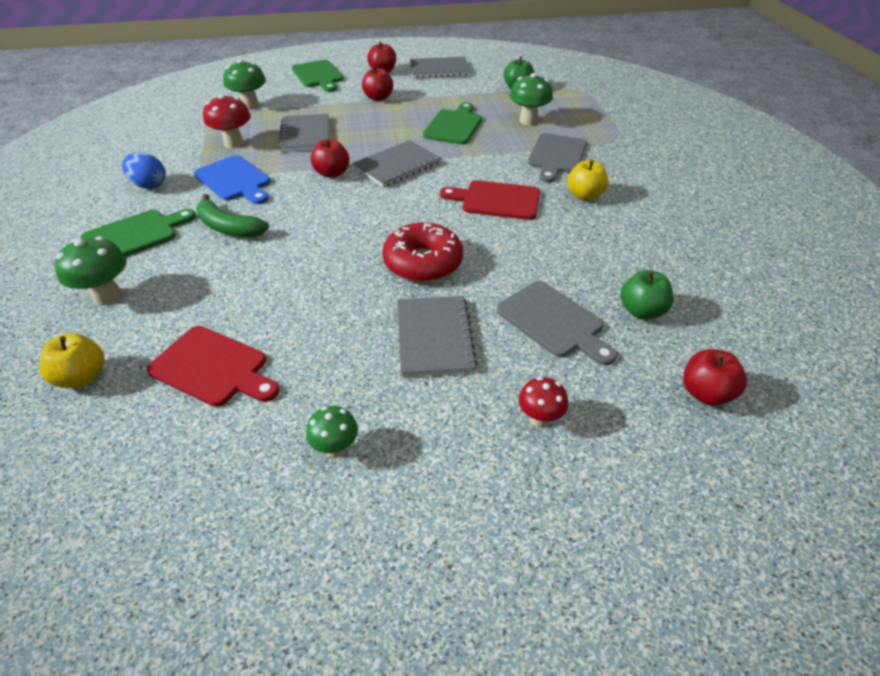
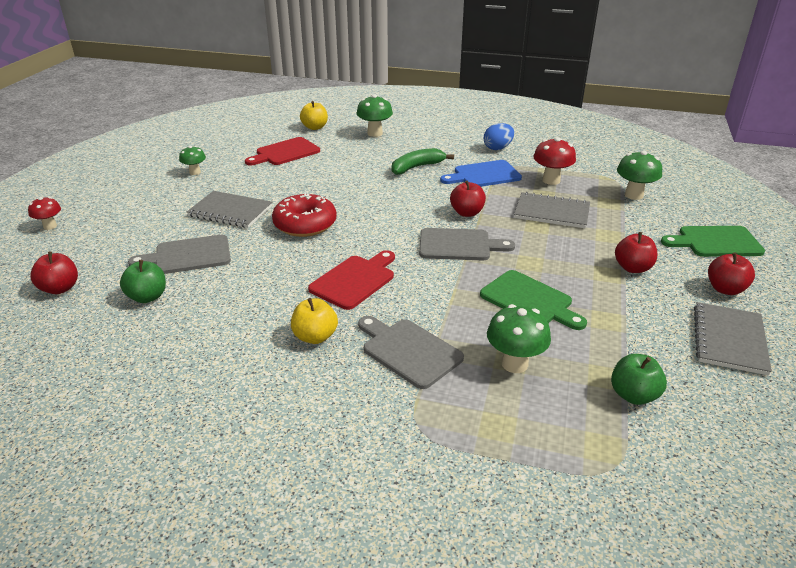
camera: 115 degrees right, 10 degrees down
green cutting board [81,209,196,257] -> none
grey notebook [353,140,441,187] -> grey cutting board [419,228,515,260]
red mushroom [519,377,568,428] -> red mushroom moved to [28,197,61,230]

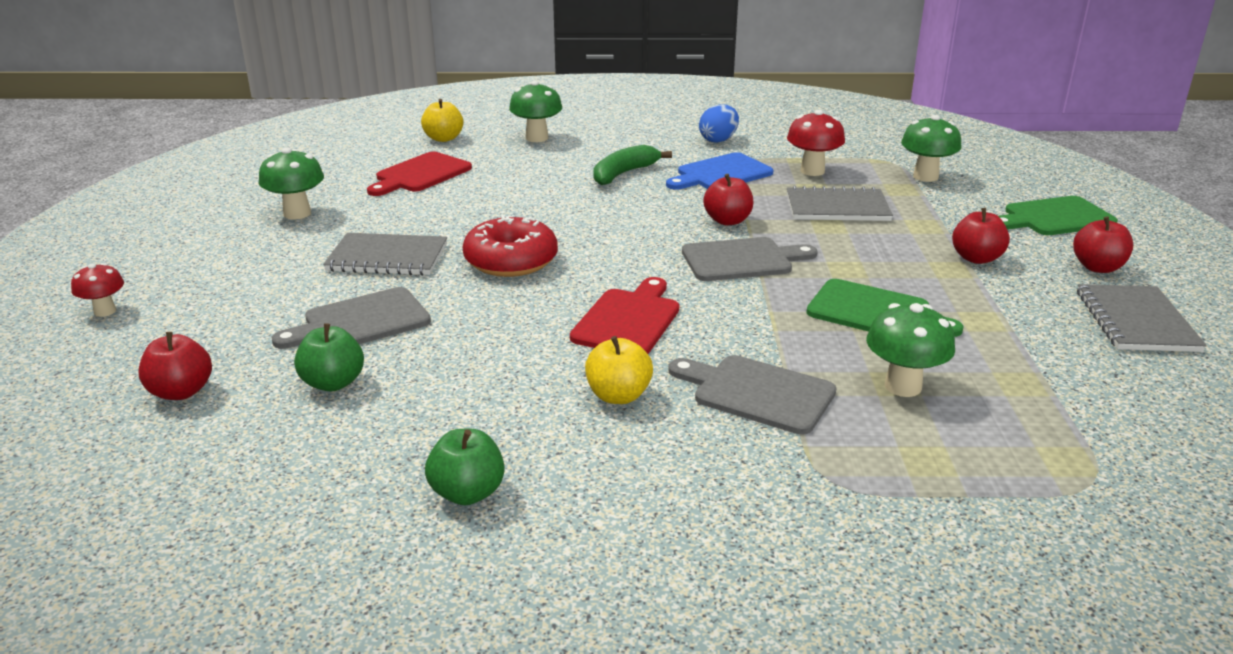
camera: 15 degrees left, 5 degrees down
green mushroom [179,146,206,175] -> green mushroom [259,147,324,219], size x1.56
green apple [611,354,667,405] -> green apple moved to [425,429,505,505]

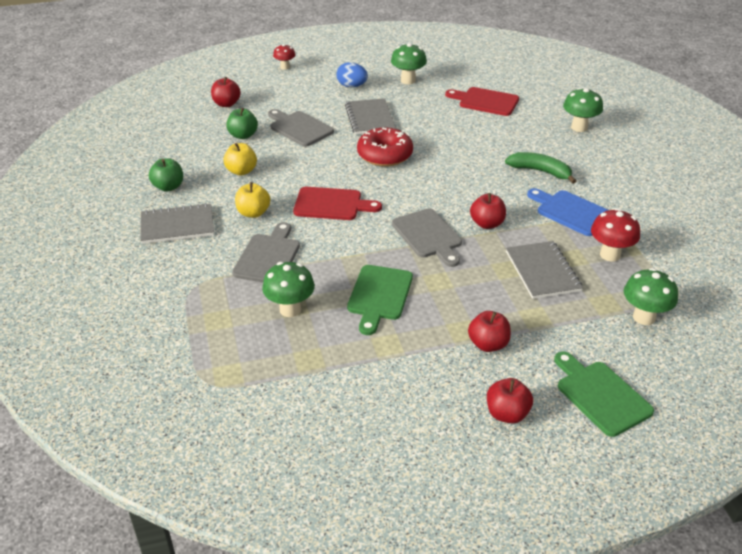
camera: 75 degrees right, 10 degrees up
yellow apple [421,99,463,142] -> yellow apple moved to [223,143,257,175]
blue egg [699,104,739,143] -> blue egg moved to [337,62,368,87]
grey notebook [1077,284,1207,352] -> grey notebook moved to [140,203,214,244]

